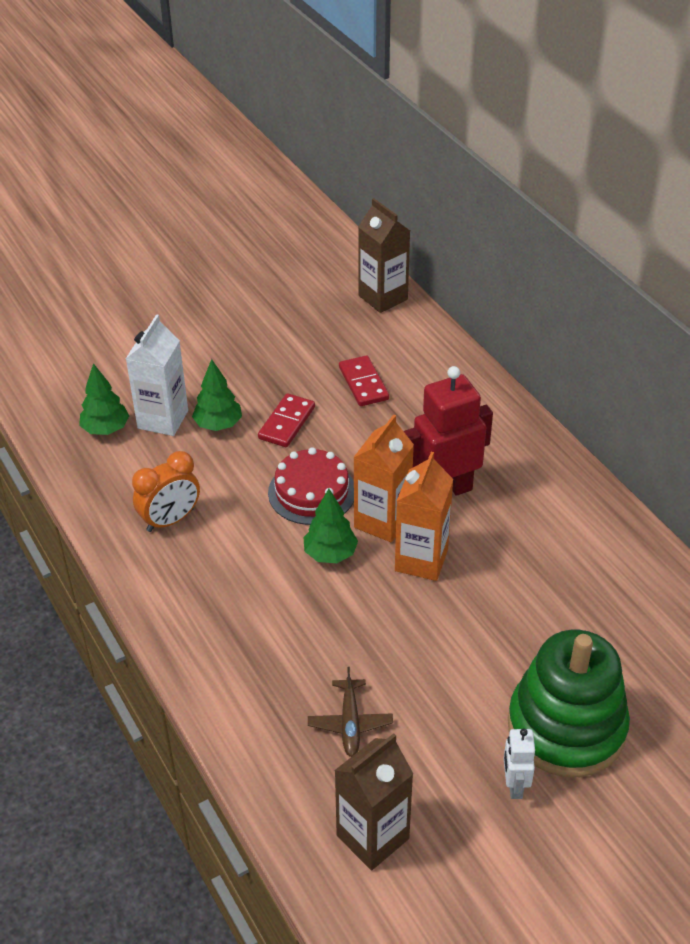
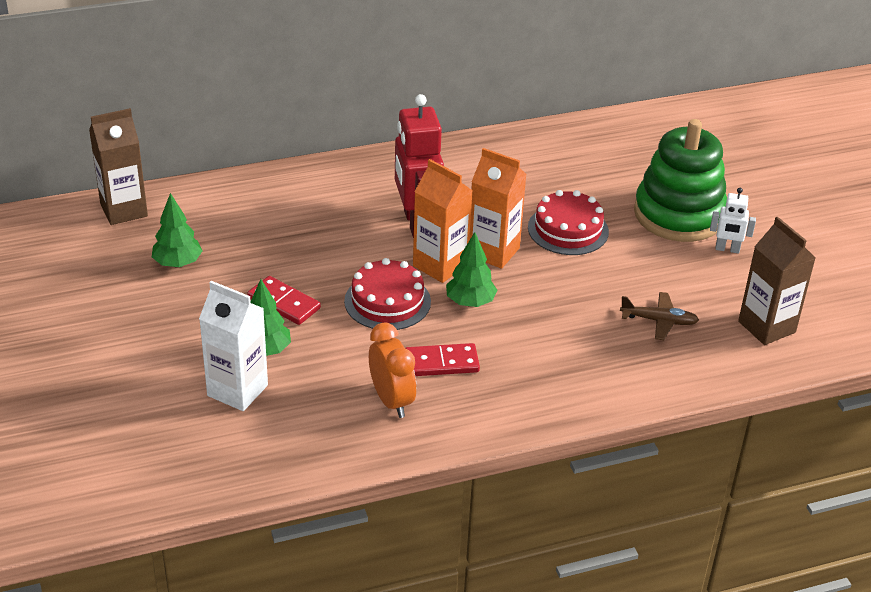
camera: 80 degrees left, 5 degrees down
green tree [79,363,129,435] -> green tree moved to [152,193,203,268]
red domino [339,356,389,406] -> red domino moved to [405,343,480,376]
none -> red cake [528,190,609,255]

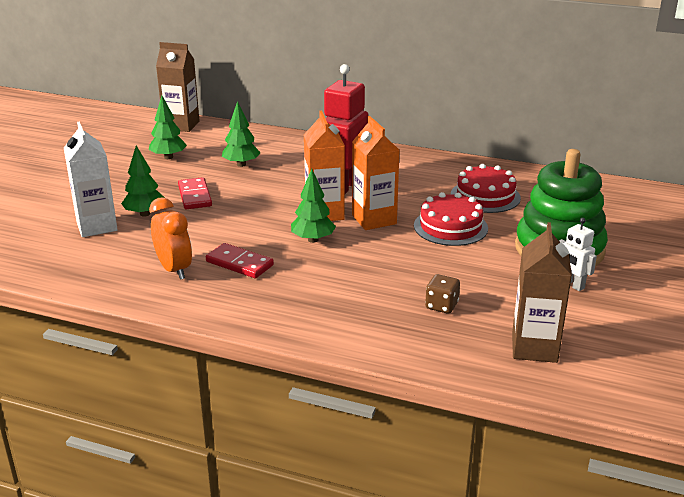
camera: 40 degrees right, 10 degrees down
red cake [344,258,431,330] -> red cake moved to [451,164,521,213]
orange clock [369,322,416,418] -> orange clock turned 45 degrees counterclockwise [149,197,192,280]
brown plane [620,292,699,340] -> brown dice [425,274,460,314]
none -> green tree [222,101,260,167]

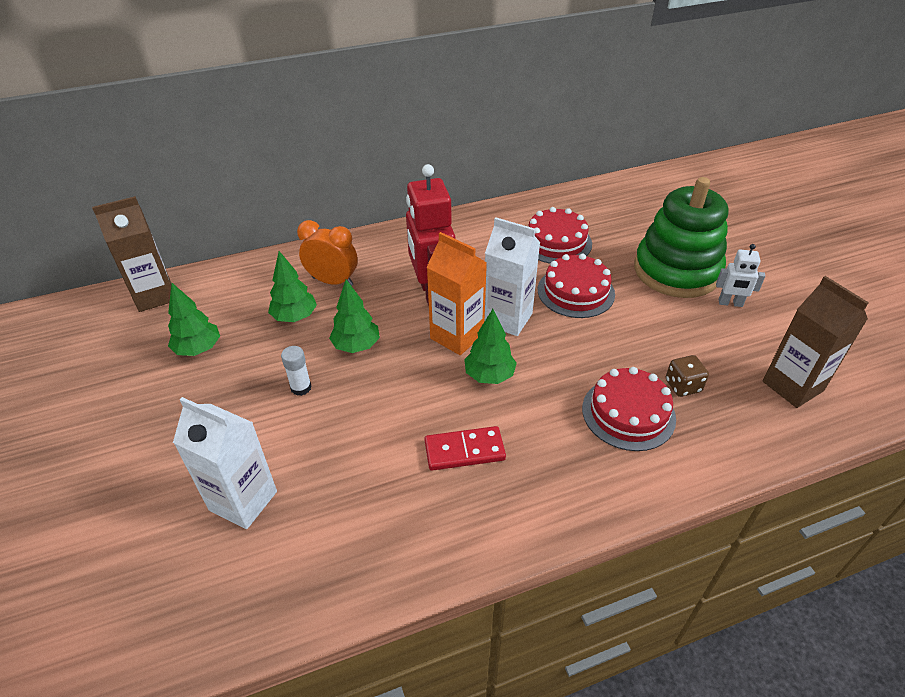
camera: 40 degrees left, 15 degrees up
green tree [121,145,164,217] -> green tree moved to [329,280,380,353]
orange clock [149,197,192,280] -> orange clock moved to [297,220,358,286]
red domino [178,177,212,209] -> white glue stick [281,346,312,396]
orange carton [352,116,399,230] -> white carton [485,217,540,336]
none -> red cake [582,367,676,451]

